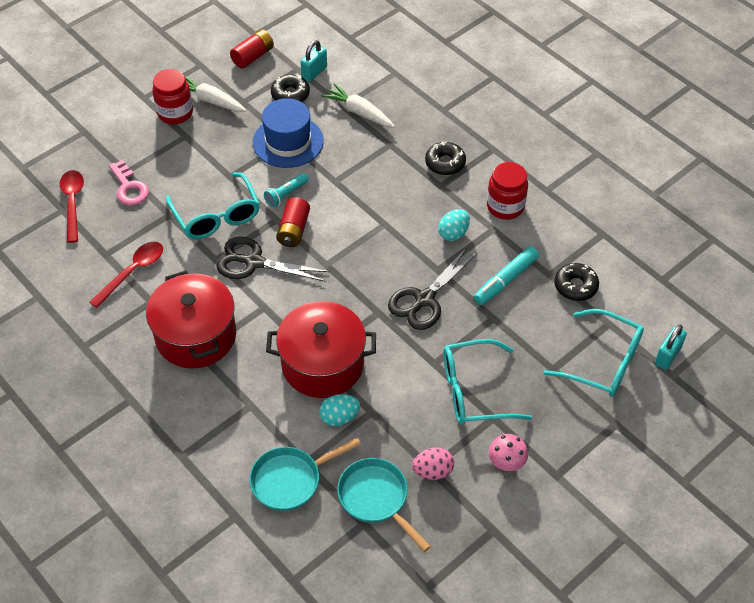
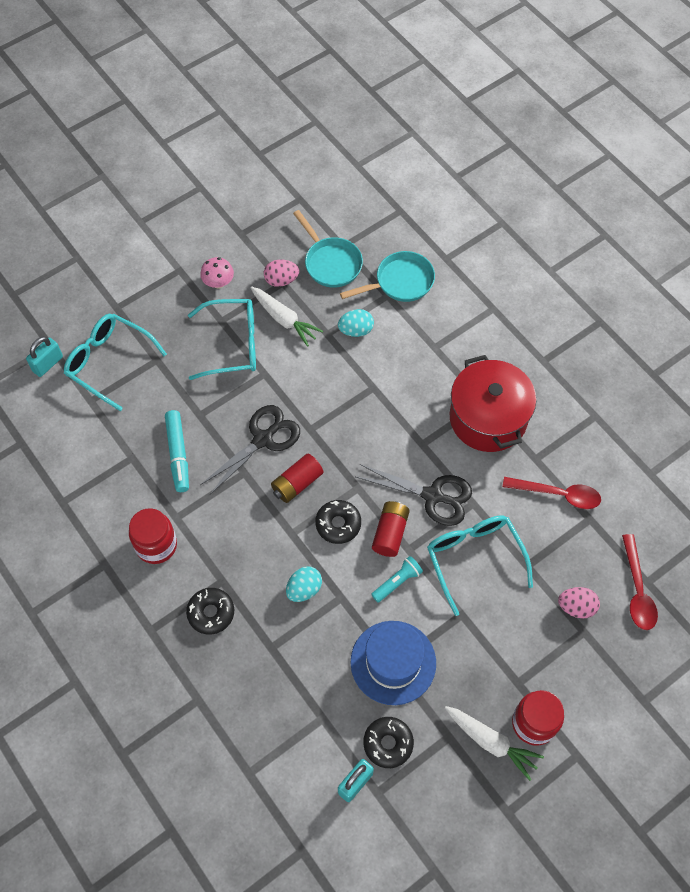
camera: 175 degrees left, 10 degrees up
red spoon [89,242,163,308] -> red spoon turned 120 degrees counterclockwise [502,477,601,509]
pink key [109,160,149,206] -> pink egg [558,587,600,618]
red battery [230,29,274,69] -> red battery moved to [271,454,323,503]
red pot [266,301,376,398] -> none
white carrot [321,83,395,128] -> white carrot moved to [250,286,323,347]
turquoise egg [438,209,470,241] -> turquoise egg moved to [286,566,322,602]
turquoise marker [474,246,539,305] -> turquoise marker turned 120 degrees clockwise [165,410,189,492]
black donut [554,263,599,301] -> black donut moved to [315,500,361,544]

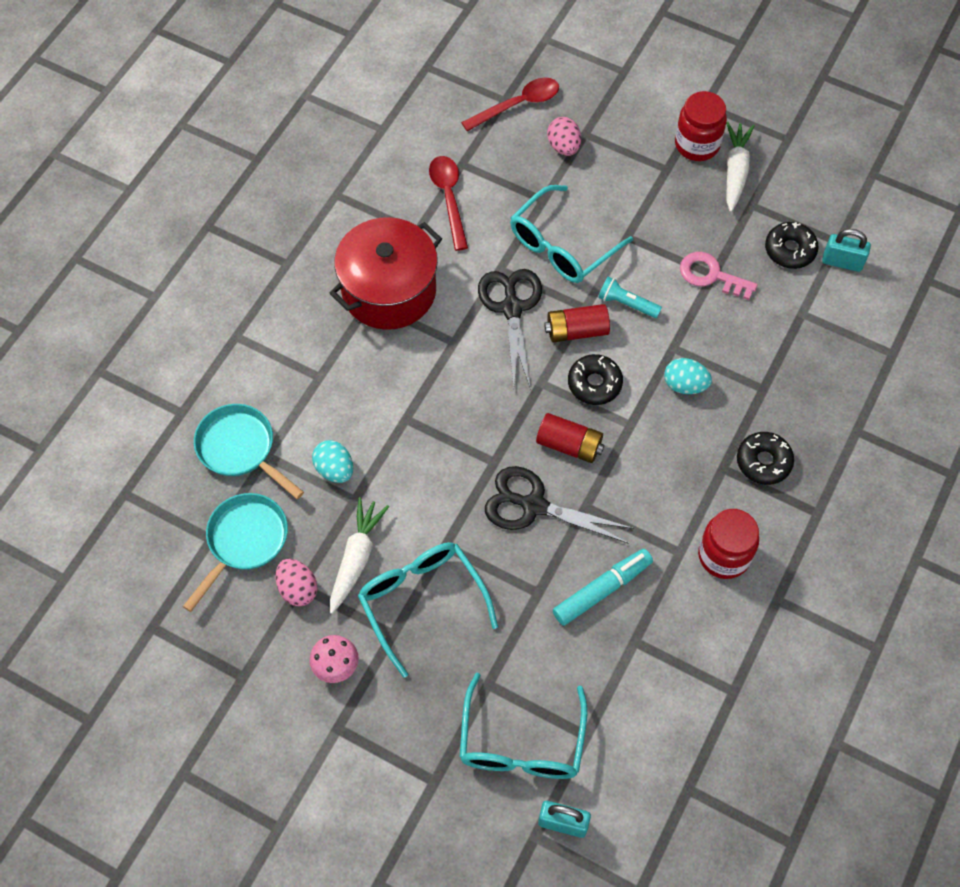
camera: 115 degrees left, 0 degrees up
blue hat [351,621,436,705] -> pink key [680,252,758,300]

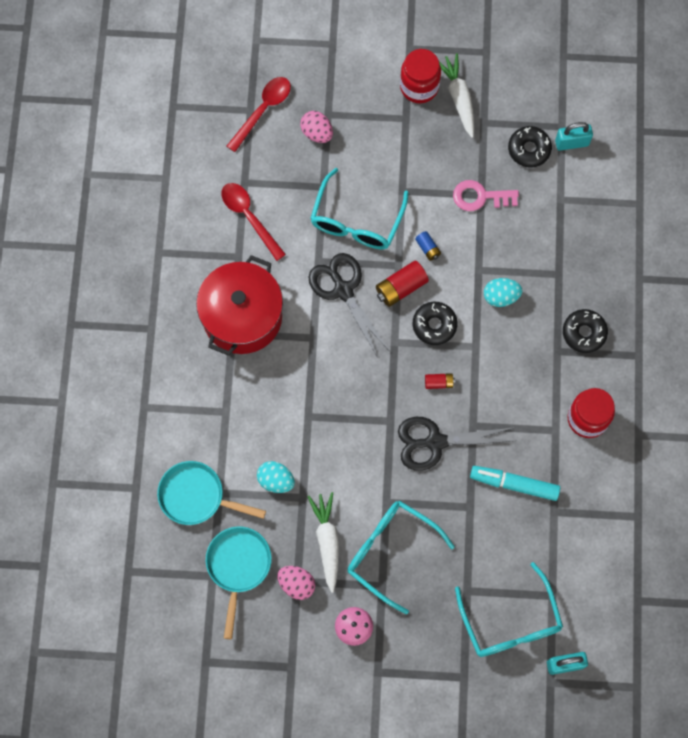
camera: 25 degrees left, 10 degrees up
red battery [536,413,605,463] -> red battery [425,373,455,389], size x0.56
turquoise marker [553,549,653,626] -> turquoise marker turned 105 degrees counterclockwise [470,466,560,501]
turquoise flashlight [598,277,662,318] -> blue battery [415,231,441,261]

